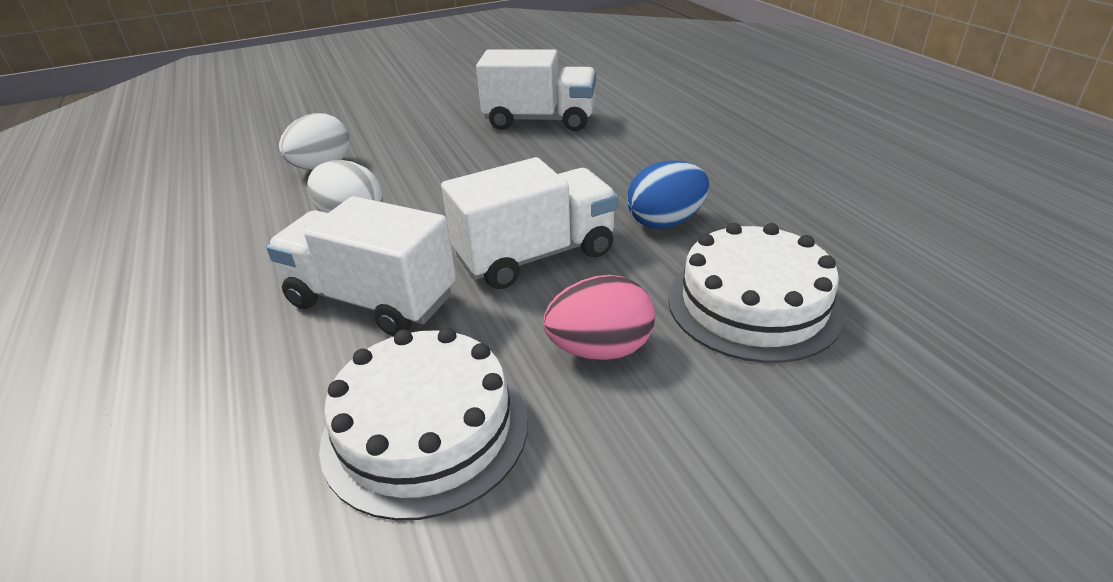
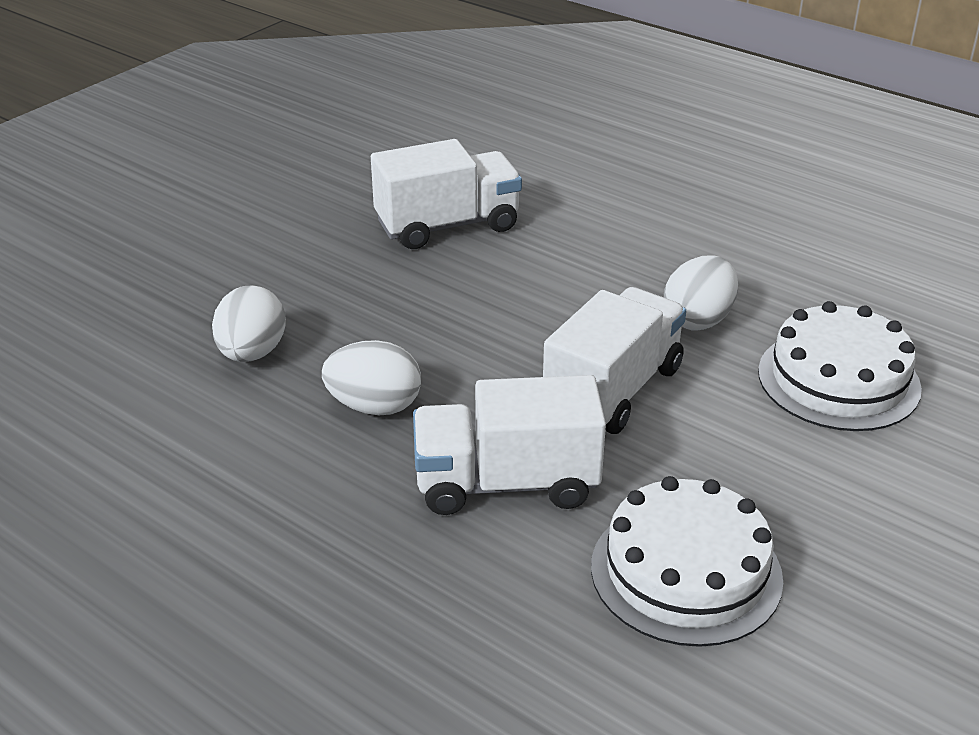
camera: 30 degrees left, 0 degrees up
pink egg [543,275,655,360] -> none
blue egg [627,161,709,229] -> white egg [664,256,738,330]

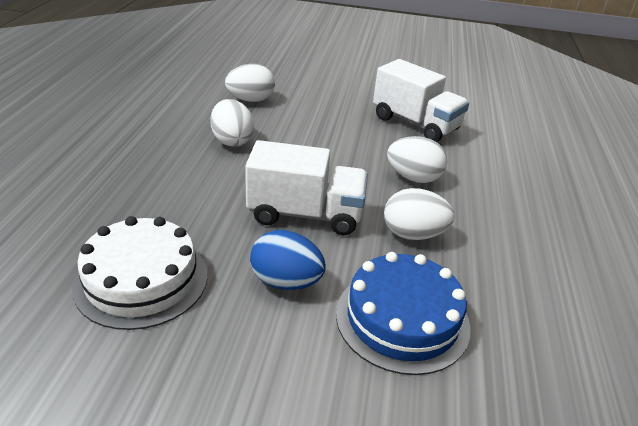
camera: 60 degrees right, 0 degrees up
white truck [413,375,606,515] -> none
white cake [758,301,922,431] -> blue cake [336,252,471,375]
none -> blue egg [250,230,326,290]
none -> white egg [387,136,447,183]

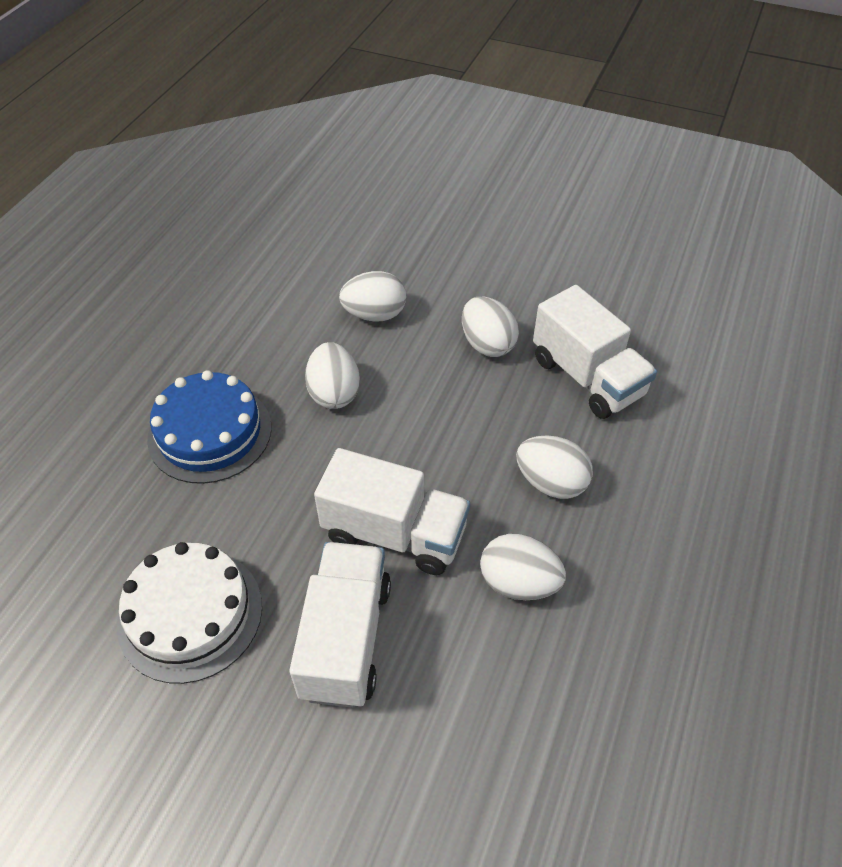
camera: 15 degrees right, 15 degrees up
blue egg [250,230,326,290] -> white truck [289,542,391,708]
blue cake [336,252,471,375] -> blue cake moved to [147,370,271,484]
none -> white egg [462,297,519,357]

